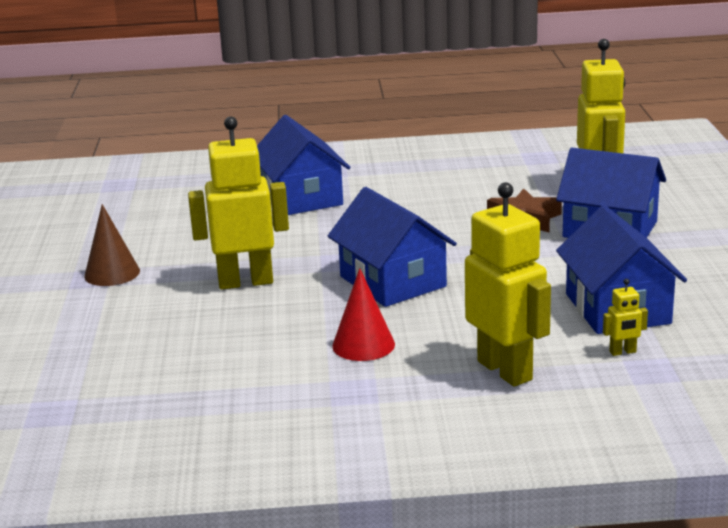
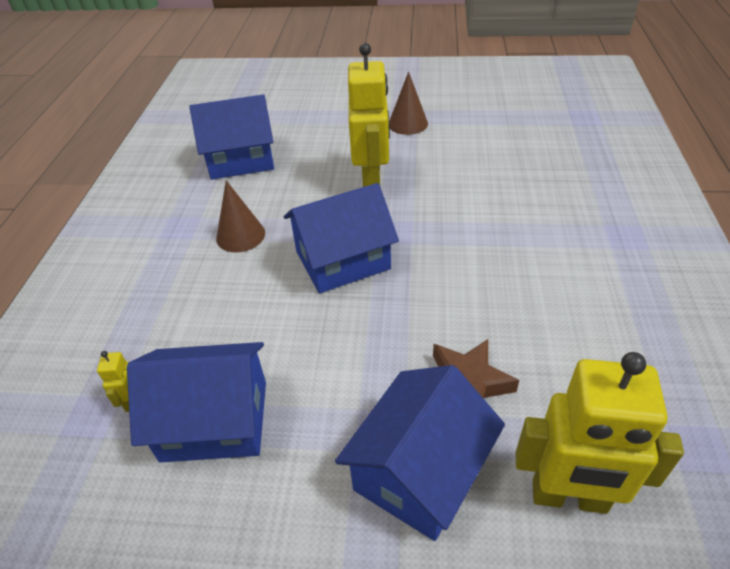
camera: 100 degrees right, 20 degrees up
blue house [257,115,350,215] -> blue house moved to [189,94,274,179]
red cone [332,268,395,361] -> brown cone [216,180,265,252]
yellow robot [465,182,551,386] -> none

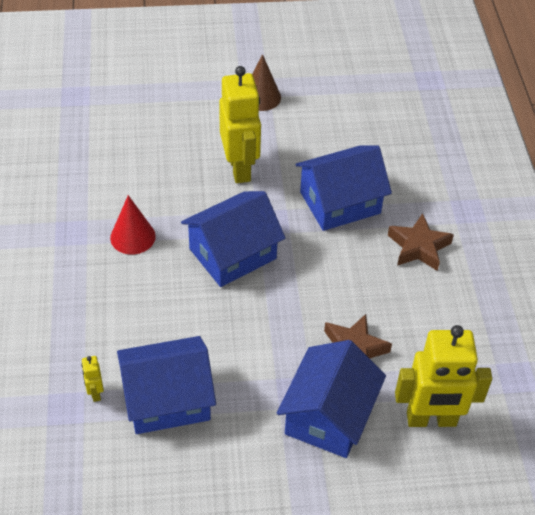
camera: 15 degrees left, 5 degrees up
blue house [189,94,274,179] -> blue house moved to [296,146,392,231]
brown cone [216,180,265,252] -> red cone [110,195,156,255]
none -> brown star [388,213,454,271]

